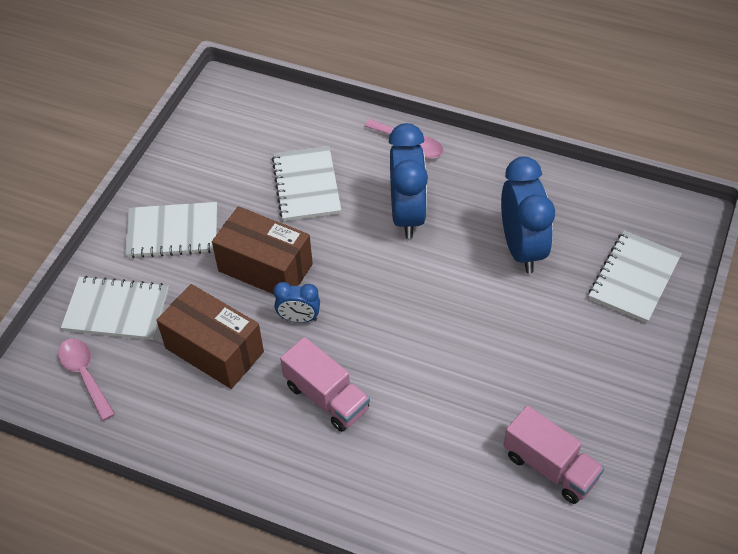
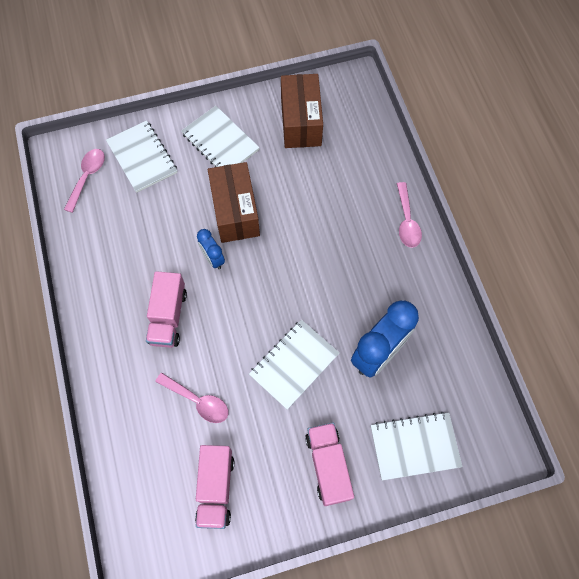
camera: 50 degrees right, 15 degrees up
brown box [157,284,264,389] -> brown box moved to [281,74,323,148]
white notebook [272,146,341,221] -> white notebook moved to [249,320,339,410]
blue clock [389,123,428,239] -> none
none -> pink spoon [155,373,229,423]
none -> pink truck [305,422,354,506]

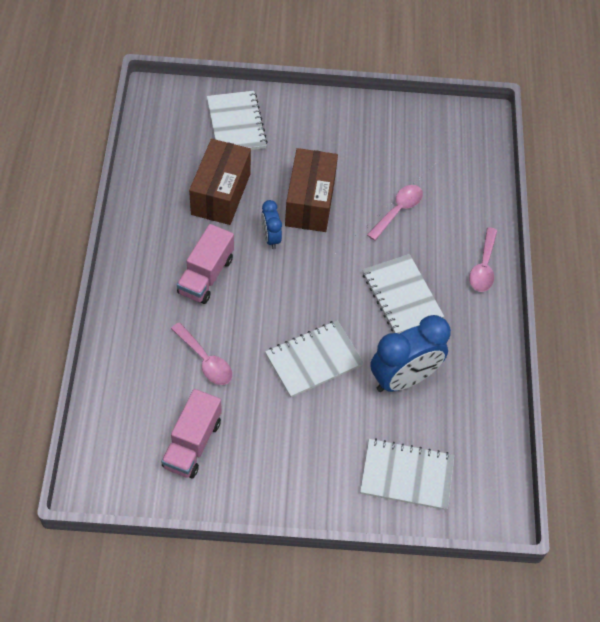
camera: 15 degrees right, 10 degrees down
pink spoon [64,149,105,213] -> pink spoon moved to [367,185,423,241]
white notebook [181,106,260,167] -> white notebook moved to [363,254,444,334]
brown box [281,74,323,148] -> brown box moved to [189,139,251,225]
pink truck [305,422,354,506] -> none

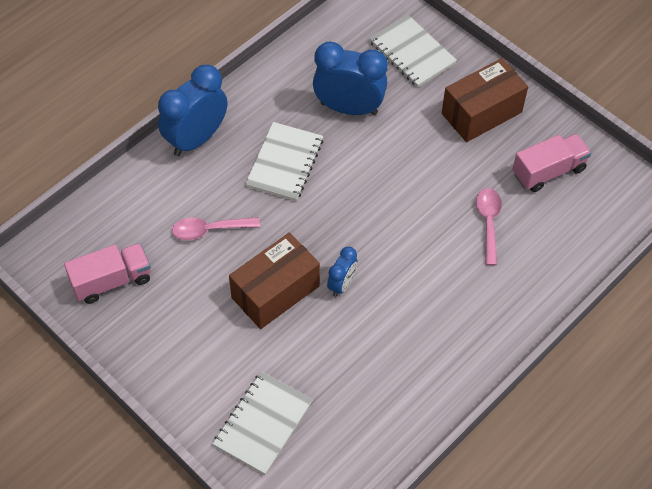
camera: 135 degrees left, 0 degrees up
pink truck [177,224,234,304] -> pink truck moved to [64,243,151,304]
brown box [189,139,251,225] -> brown box moved to [442,58,528,142]
white notebook [265,320,364,398] -> none
pink spoon [469,227,498,292] -> blue clock [158,65,228,156]

